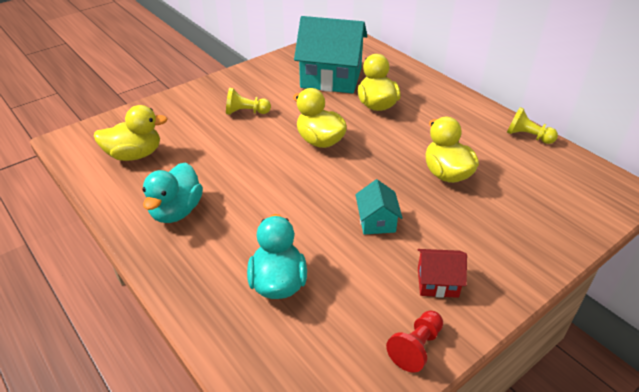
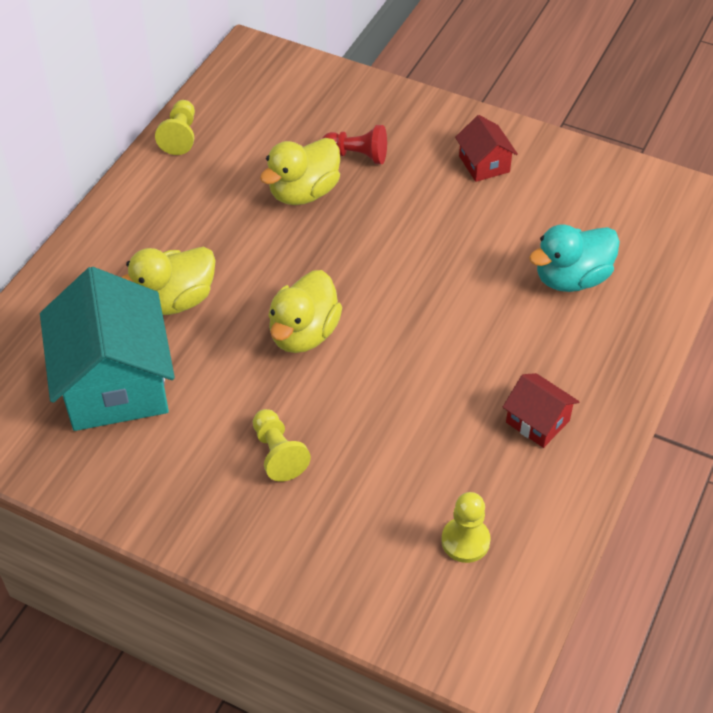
camera: 115 degrees left, 10 degrees up
yellow duck [93,105,167,161] -> yellow pawn [441,492,491,563]
turquoise duck [142,162,203,223] -> red house [503,373,579,448]
turquoise house [355,179,402,235] -> none
red pawn [386,310,443,373] -> red pawn moved to [322,125,387,164]

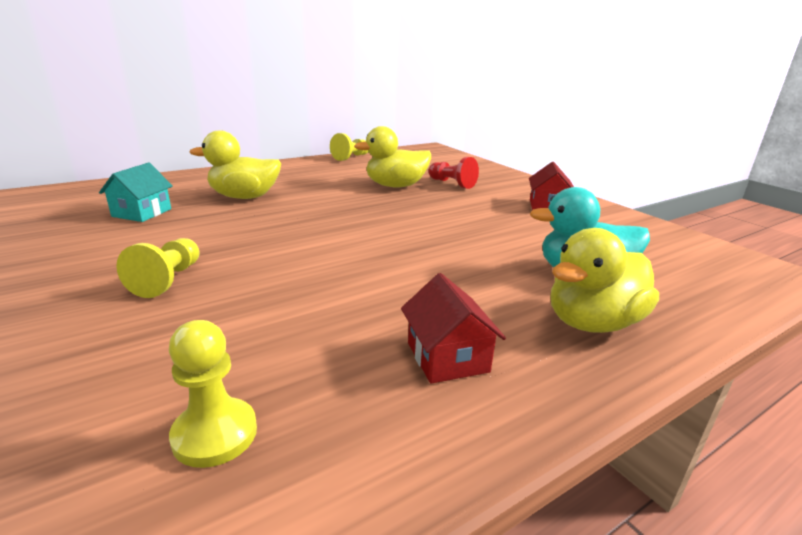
camera: 30 degrees right, 25 degrees down
turquoise house [40,267,175,431] -> turquoise house [99,162,173,222], size x0.47
yellow duck [268,270,342,353] -> yellow duck moved to [551,228,659,333]

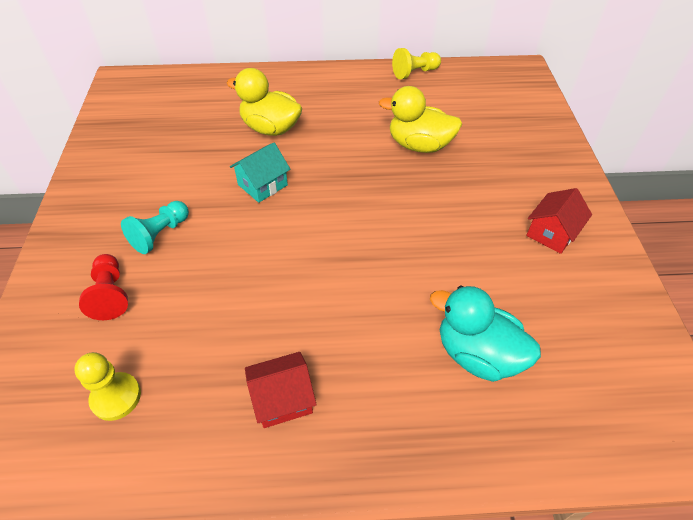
camera: 30 degrees right, 25 degrees up
turquoise house [99,162,173,222] -> turquoise house moved to [230,142,290,203]
yellow pawn [116,238,200,298] -> turquoise pawn [121,201,189,254]
red house [401,273,506,384] -> red house turned 60 degrees clockwise [245,352,317,428]
red pawn [428,157,479,189] -> red pawn moved to [79,254,128,320]
yellow duck [551,228,659,333] -> none

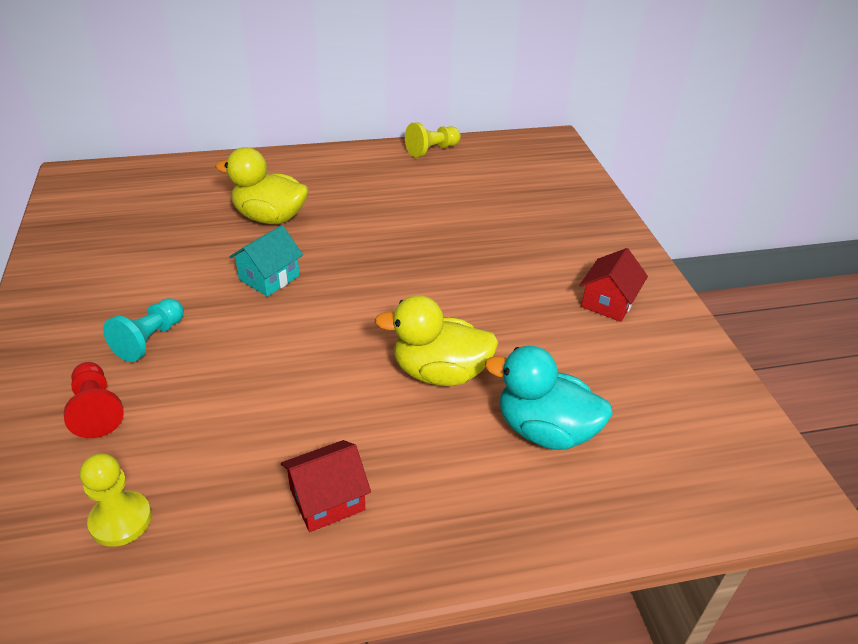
camera: 10 degrees left, 10 degrees down
yellow duck [379,86,462,153] -> yellow duck moved to [374,295,499,386]

